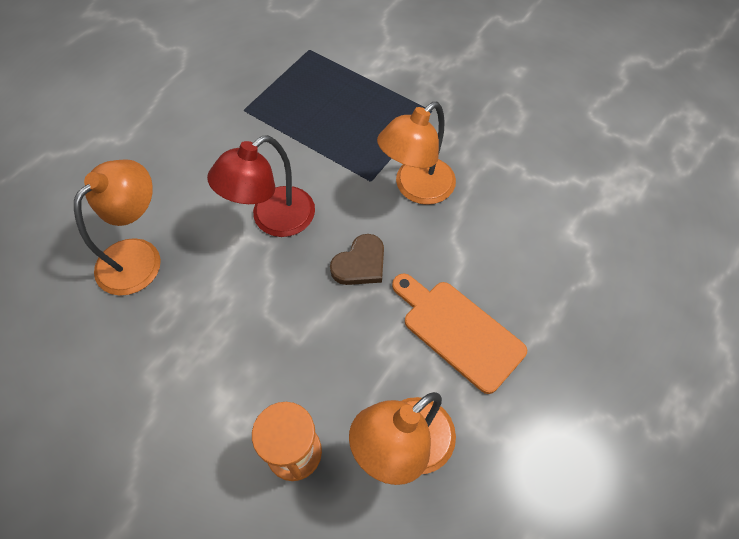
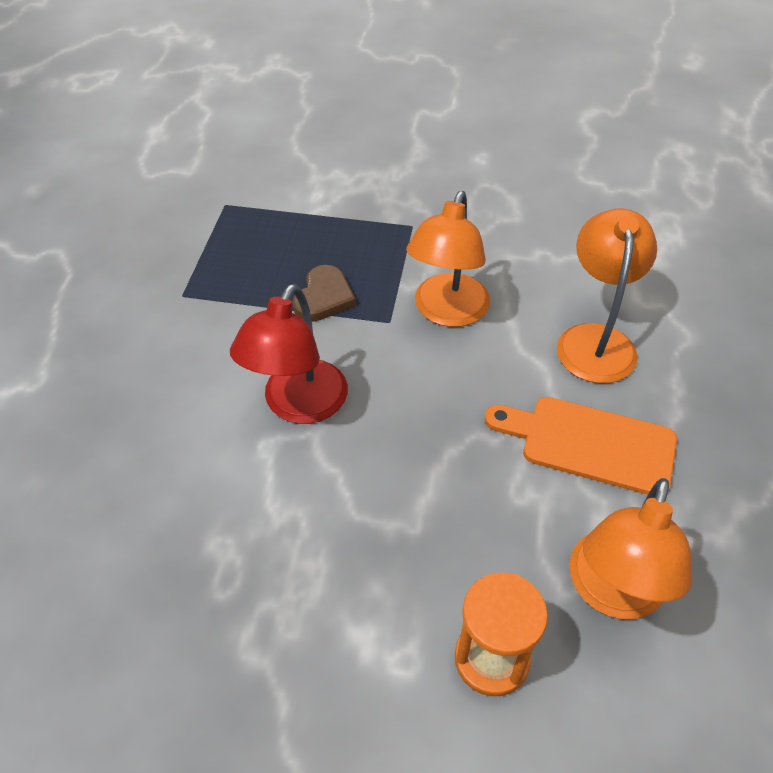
camera: 25 degrees left, 10 degrees down
orange lamp [74,159,161,296] -> orange lamp moved to [557,208,657,383]
brown heart [330,234,384,285] -> brown heart moved to [292,265,356,322]

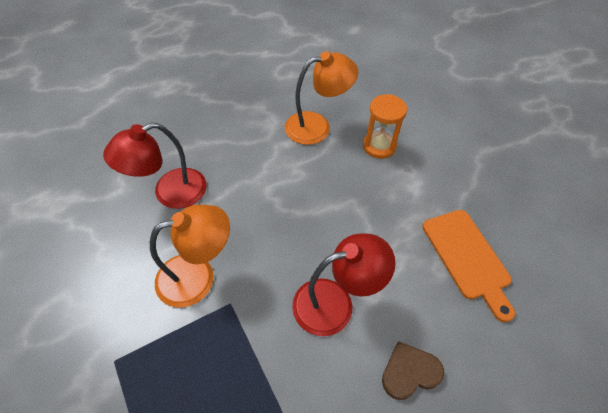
camera: 130 degrees left, 5 degrees up
brown heart [292,265,356,322] -> brown heart moved to [382,341,444,400]
orange cutting board [485,397,677,495] -> orange cutting board moved to [423,210,515,322]
orange lamp [557,208,657,383] -> red lamp [103,123,207,209]

